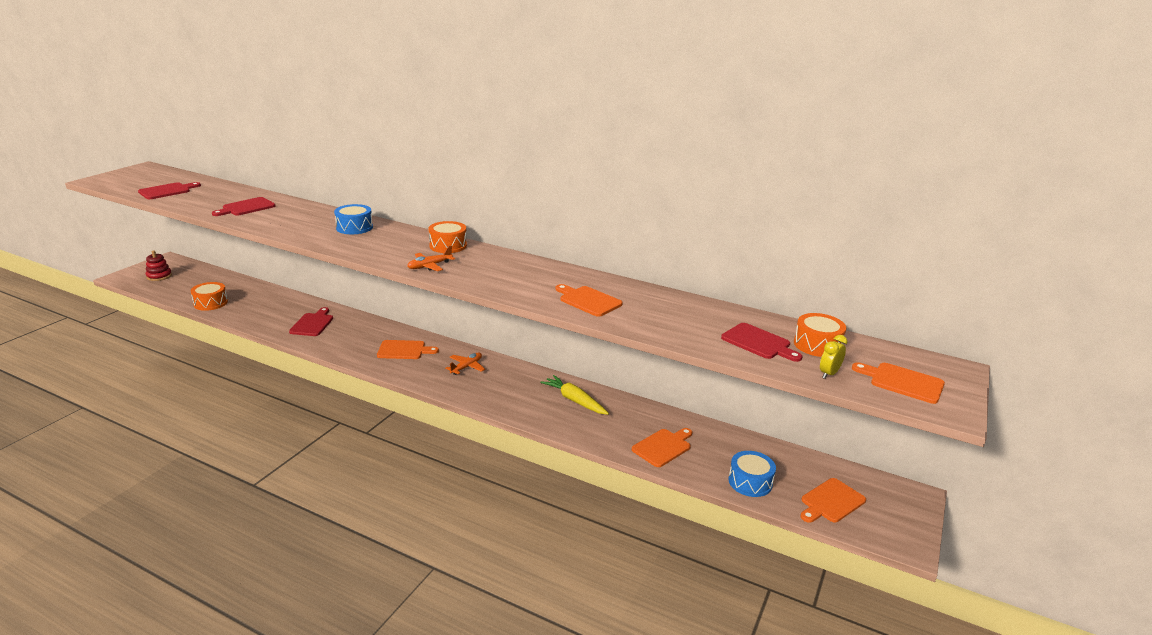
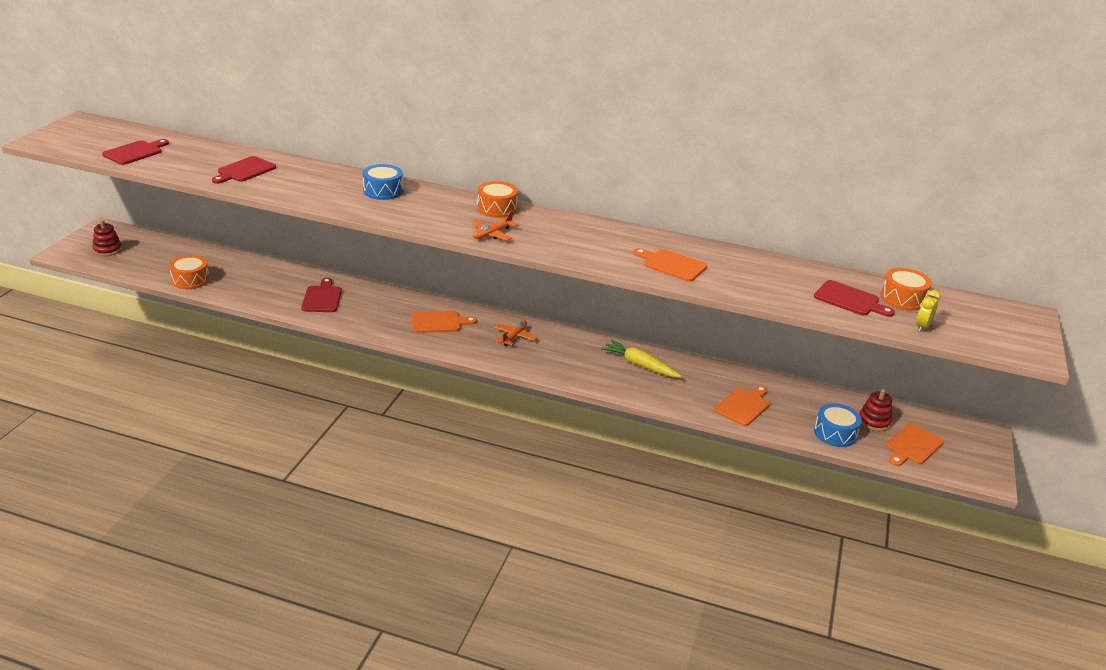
camera: 10 degrees left, 5 degrees up
orange cutting board [852,362,945,404] -> none
none -> red stacking toy [859,389,892,431]

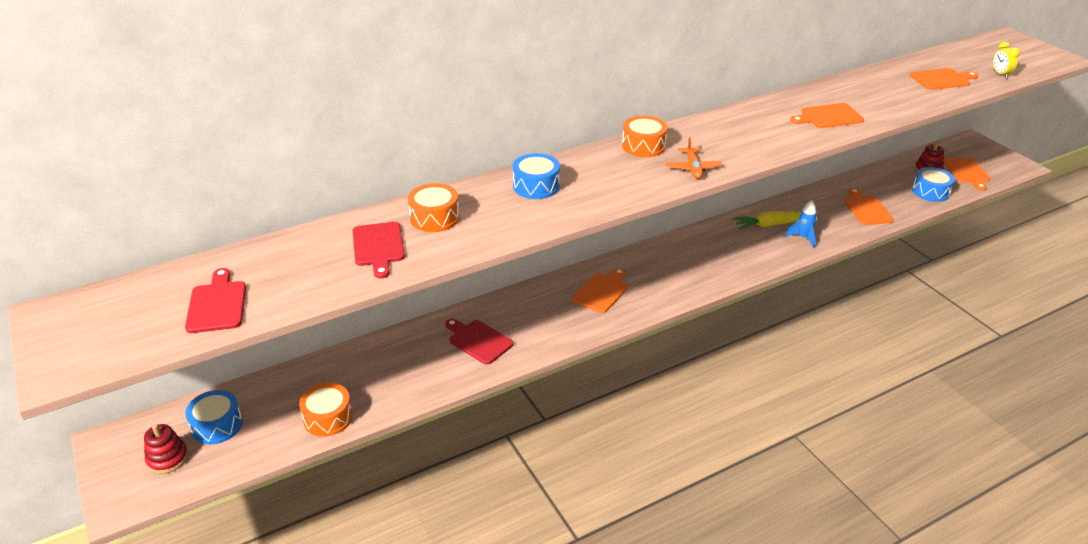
camera: 45 degrees left, 5 degrees up
orange plane [493,320,537,346] -> none
red cutting board [814,280,895,317] -> orange cutting board [910,68,978,90]
orange drum [880,268,932,311] -> orange drum moved to [408,183,459,232]
none -> blue drum [185,390,243,444]
none -> blue rocket [785,200,817,248]

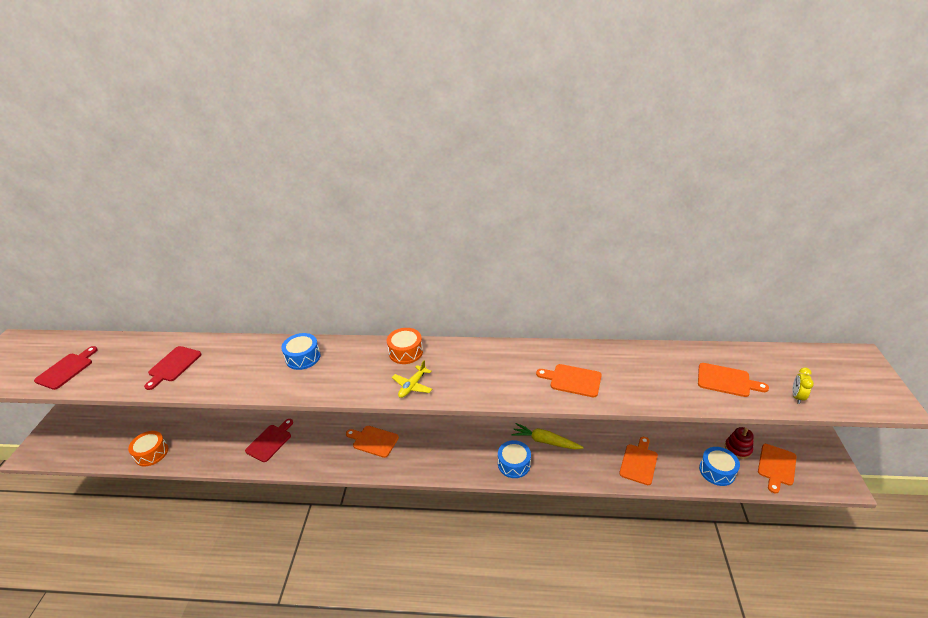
camera: 35 degrees right, 0 degrees up
red stacking toy [144,424,188,474] -> none
blue drum [185,390,243,444] -> blue drum moved to [498,440,531,478]
orange drum [408,183,459,232] -> none
red cutting board [445,319,514,365] -> red cutting board turned 45 degrees clockwise [245,419,293,462]
orange cutting board [572,268,628,313] -> orange cutting board turned 135 degrees counterclockwise [346,426,399,458]
orange plane [666,137,722,179] -> yellow plane [392,360,432,398]
blue rocket [785,200,817,248] -> none

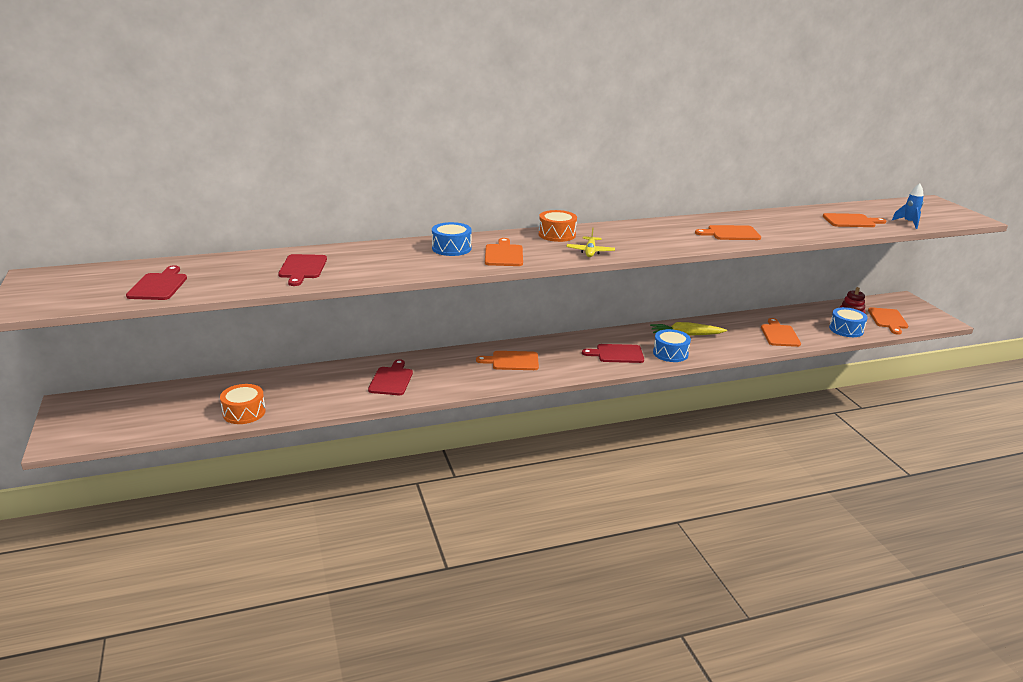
camera: 25 degrees left, 10 degrees down
yellow clock [793,367,814,404] -> blue rocket [892,183,924,229]
none -> orange cutting board [485,238,523,266]
none -> red cutting board [582,344,644,363]

